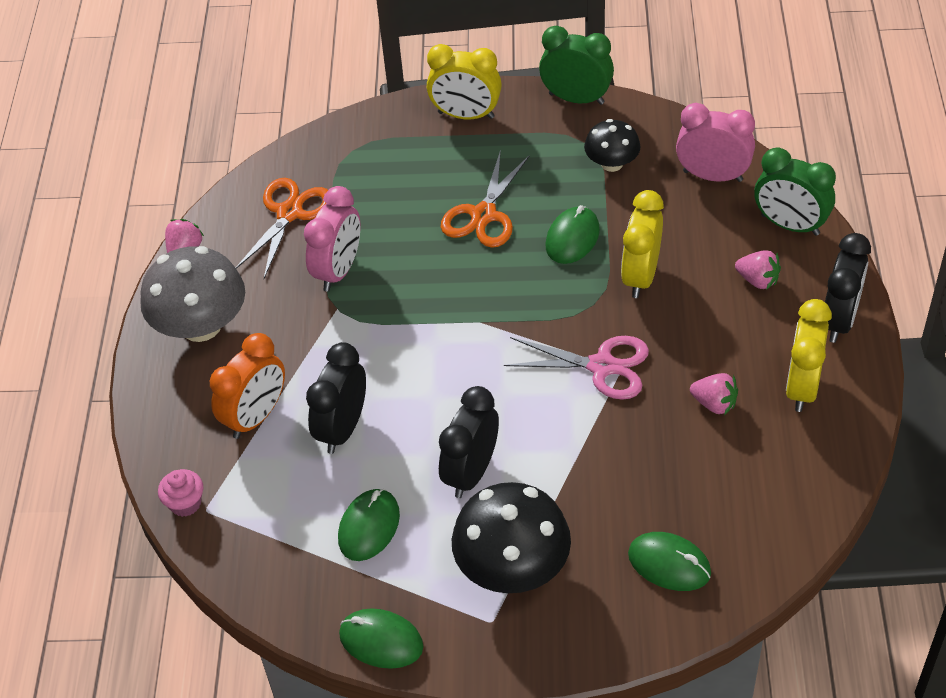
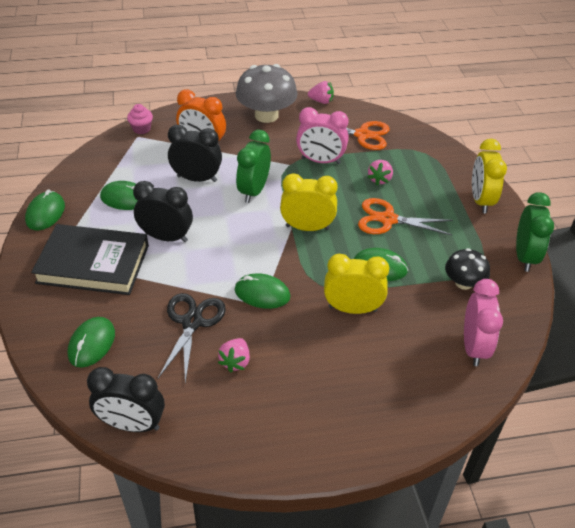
camera: 75 degrees right, 5 degrees down
black mushroom [452,482,571,593] -> black book [31,224,149,295]
pink scissors [504,336,649,400] -> green mouse [235,273,290,309]
pink strawberry [735,250,781,290] -> pink strawberry moved to [368,160,393,185]
green clock [754,148,836,236] -> green clock moved to [236,130,271,203]
yellow clock [786,299,832,412] -> yellow clock moved to [280,173,338,231]
black clock [825,233,871,343] -> black clock moved to [87,367,165,432]
none -> black scissors [158,293,226,383]

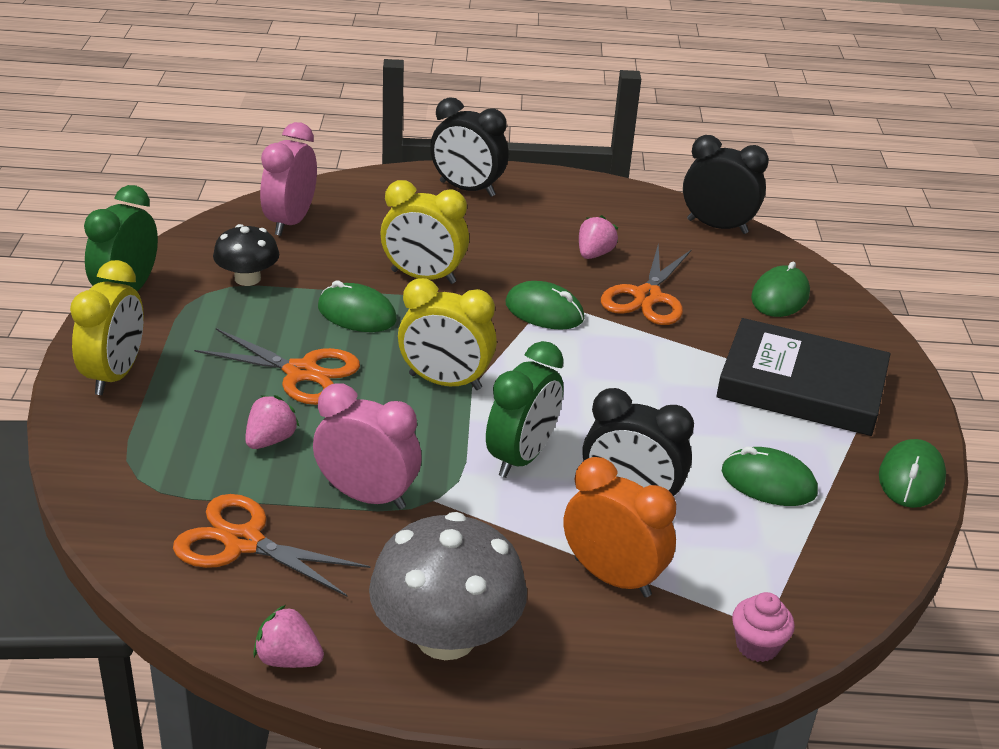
camera: 170 degrees left, 10 degrees down
black clock [133,181,193,242] -> black clock moved to [430,97,509,197]
black scissors [158,293,226,383] -> orange scissors [601,244,692,325]

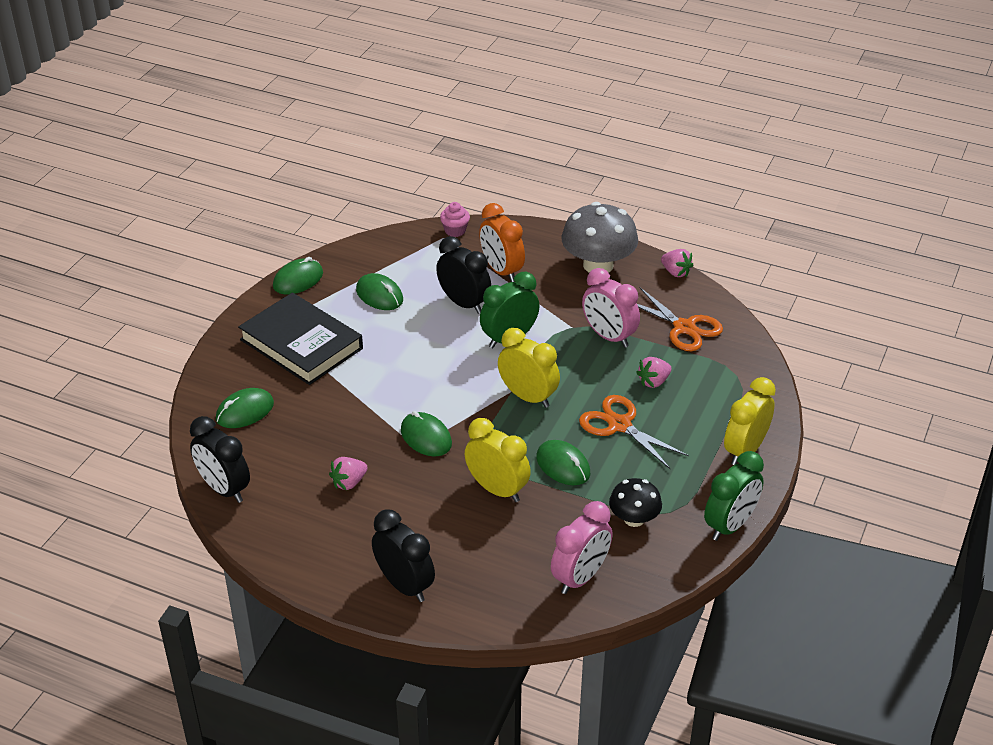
camera: 155 degrees left, 5 degrees up
orange scissors [601,244,692,325] -> none

